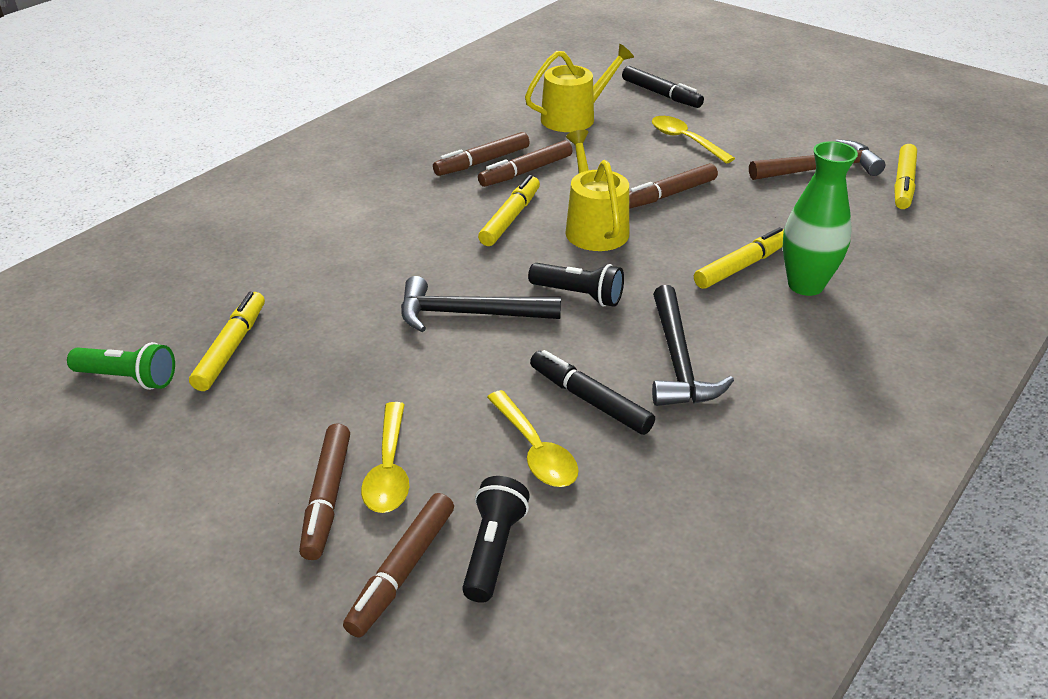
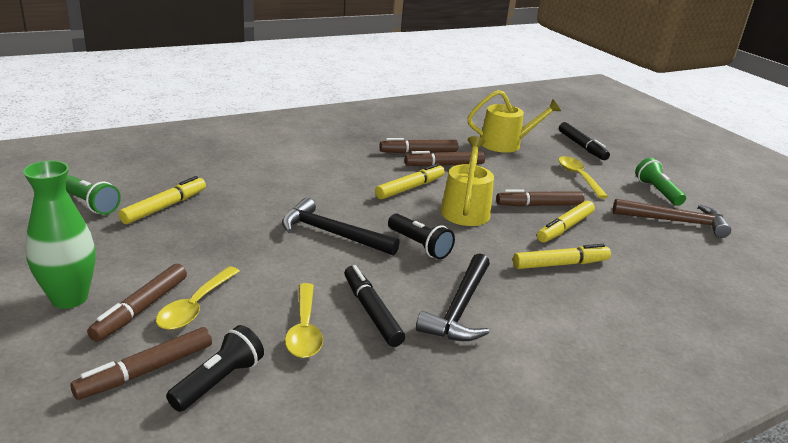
camera: 20 degrees right, 10 degrees down
green vase [783,141,858,296] -> green vase moved to [23,160,95,309]
yellow marker [894,144,917,209] -> yellow marker moved to [537,200,595,243]
none -> green flashlight [635,158,686,206]

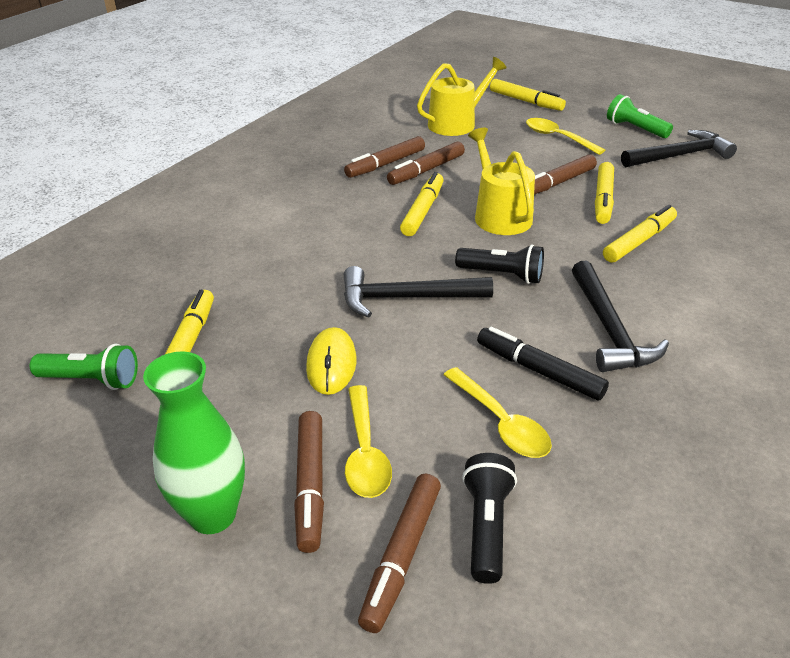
camera: 25 degrees left, 10 degrees up
black marker [559,122,610,160] -> yellow marker [490,79,566,111]
brown hammer [613,199,731,238] -> black hammer [621,130,737,167]
none -> yellow mouse [306,327,357,395]

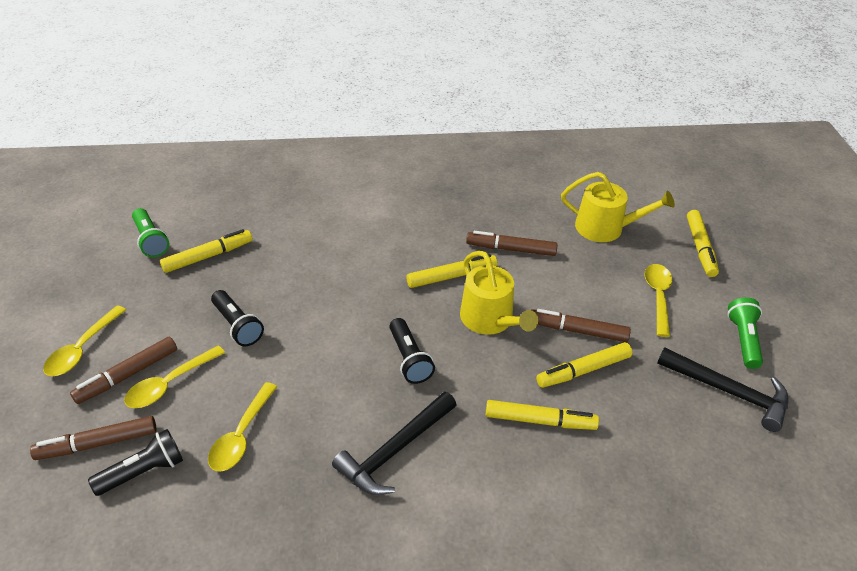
camera: 50 degrees right, 5 degrees up
green vase [143,351,245,534] -> yellow spoon [43,305,126,376]
yellow mouse [306,327,357,395] -> black flashlight [211,290,264,346]
brown marker [344,136,425,178] -> none
black hammer [344,266,493,318] -> none
yellow watering can [468,128,535,235] -> yellow watering can turned 120 degrees clockwise [460,251,538,335]
black marker [477,327,609,401] -> none

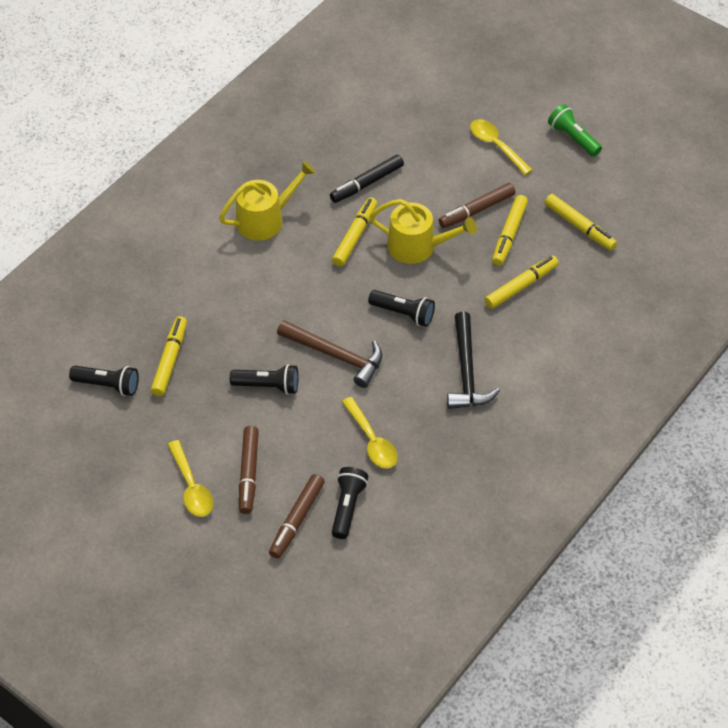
camera: 45 degrees left, 10 degrees up
yellow spoon [124,346,225,408] -> none
green flashlight [132,208,169,257] -> black flashlight [69,366,139,396]
brown marker [466,231,558,256] -> black marker [330,155,404,203]
yellow watering can [561,172,675,242] -> yellow watering can moved to [219,161,316,241]
black hammer [657,348,789,432] -> none
yellow marker [687,210,719,277] -> yellow marker moved to [545,194,617,251]
none -> brown hammer [277,320,382,388]

